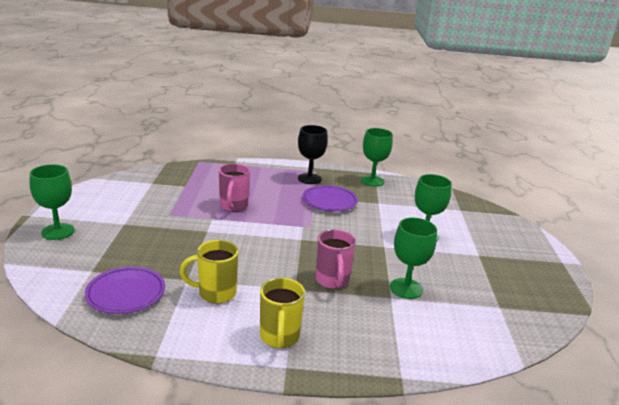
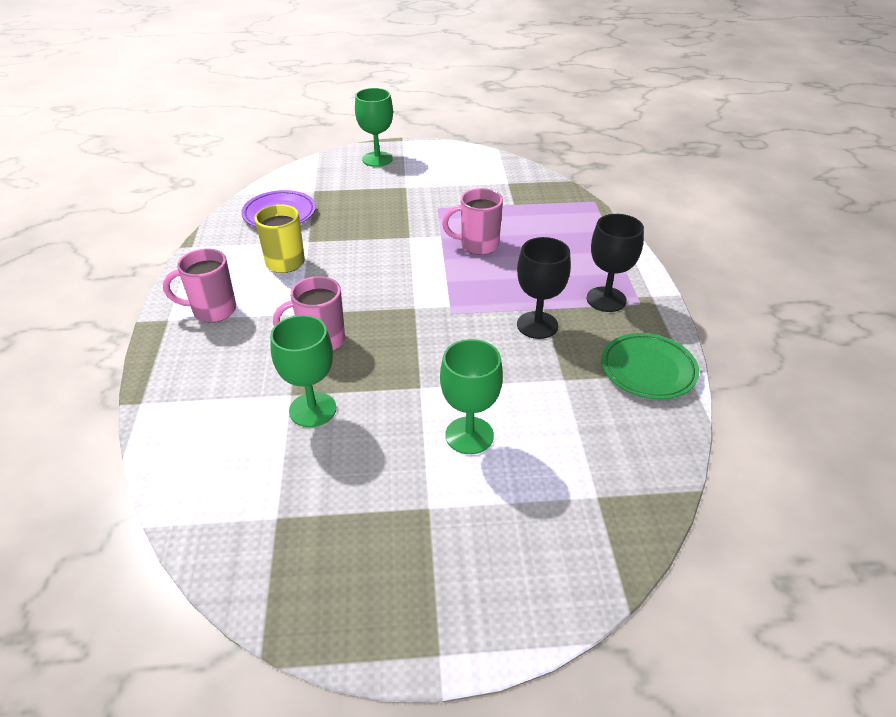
camera: 85 degrees right, 15 degrees up
yellow mug [260,278,305,349] -> pink mug [163,248,236,322]
purple plate [302,185,358,212] -> black goblet [517,237,571,339]
green goblet [361,128,393,187] -> green plate [601,333,699,399]

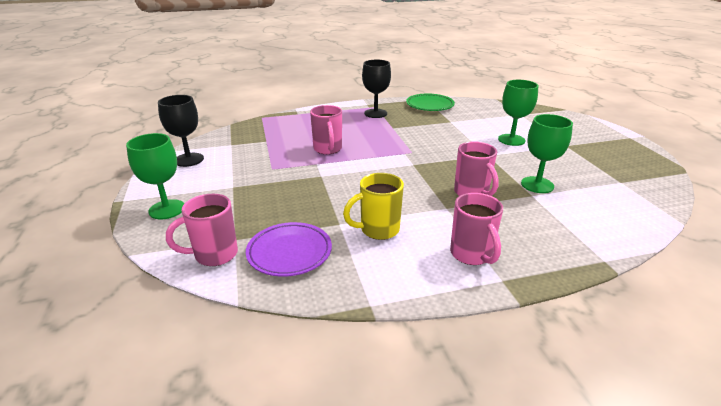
camera: 100 degrees left, 10 degrees down
black goblet [517,237,571,339] -> black goblet moved to [158,95,204,167]
none -> pink mug [166,194,238,266]

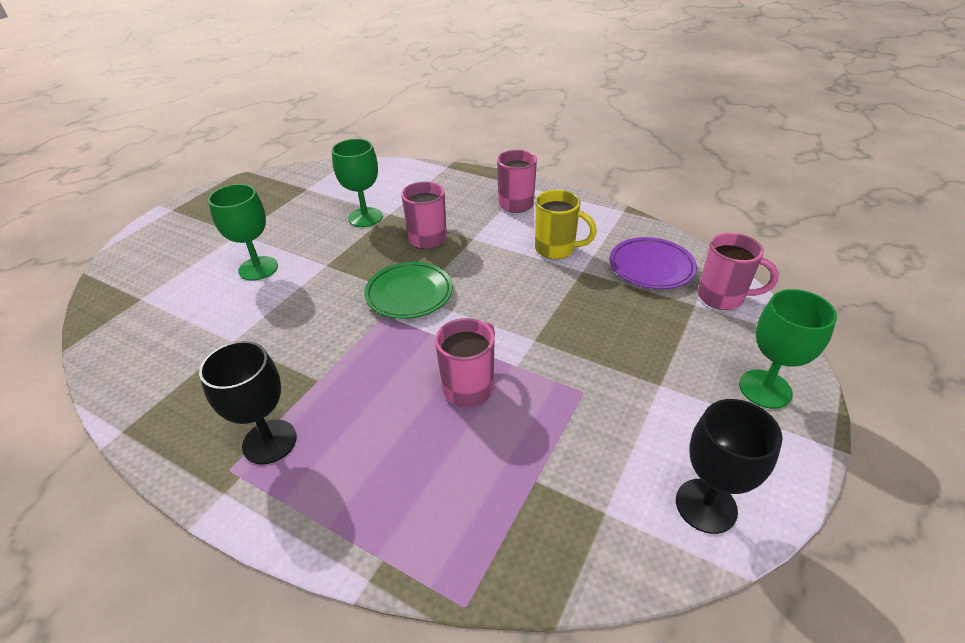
camera: 135 degrees left, 10 degrees up
green plate [406,94,455,111] -> green plate moved to [364,262,453,319]

